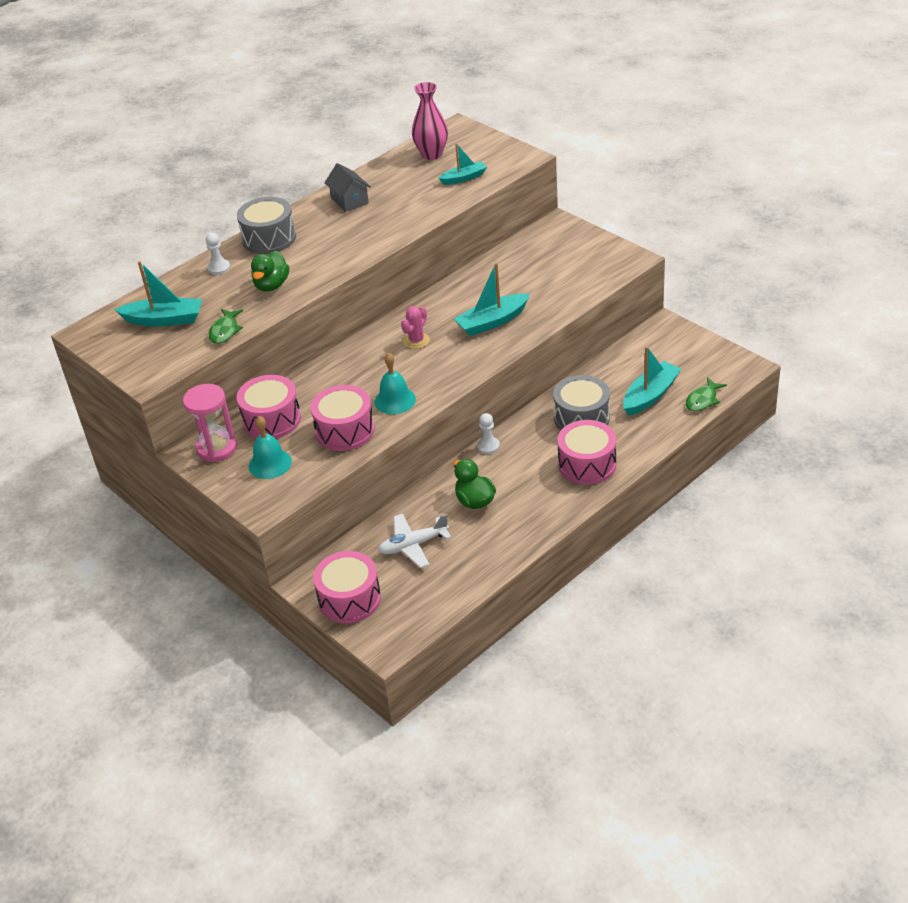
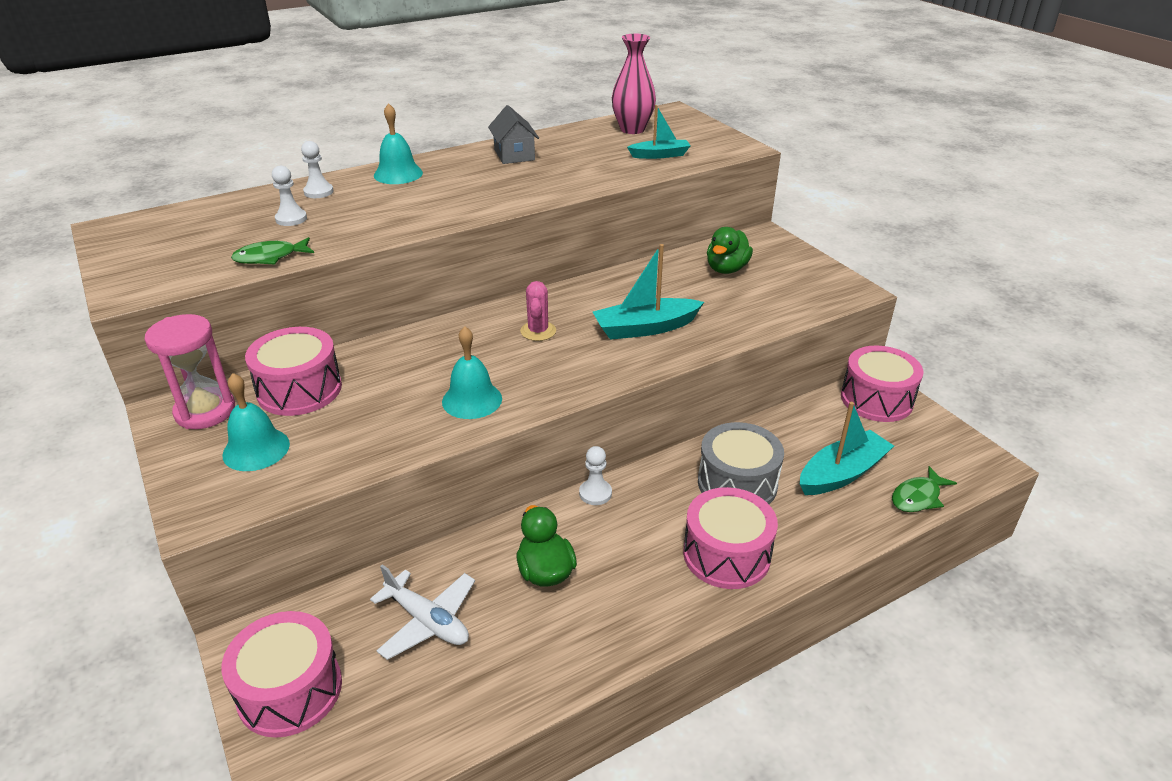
camera: 10 degrees right, 5 degrees down
turquoise boat [114,261,202,327] -> none
green fish [209,309,243,344] -> green fish turned 45 degrees clockwise [231,237,314,265]
grey drum [237,197,296,254] -> turquoise bell [374,103,423,184]
green duck [251,251,289,292] -> green duck moved to [707,227,753,274]
pink drum [310,385,375,451] -> pink drum moved to [841,346,923,422]
white plane [378,514,451,568] -> white plane turned 135 degrees counterclockwise [370,564,475,660]
pink cactus [401,306,430,349] -> pink cactus turned 45 degrees counterclockwise [520,281,556,341]
none -> white pawn [272,166,307,226]

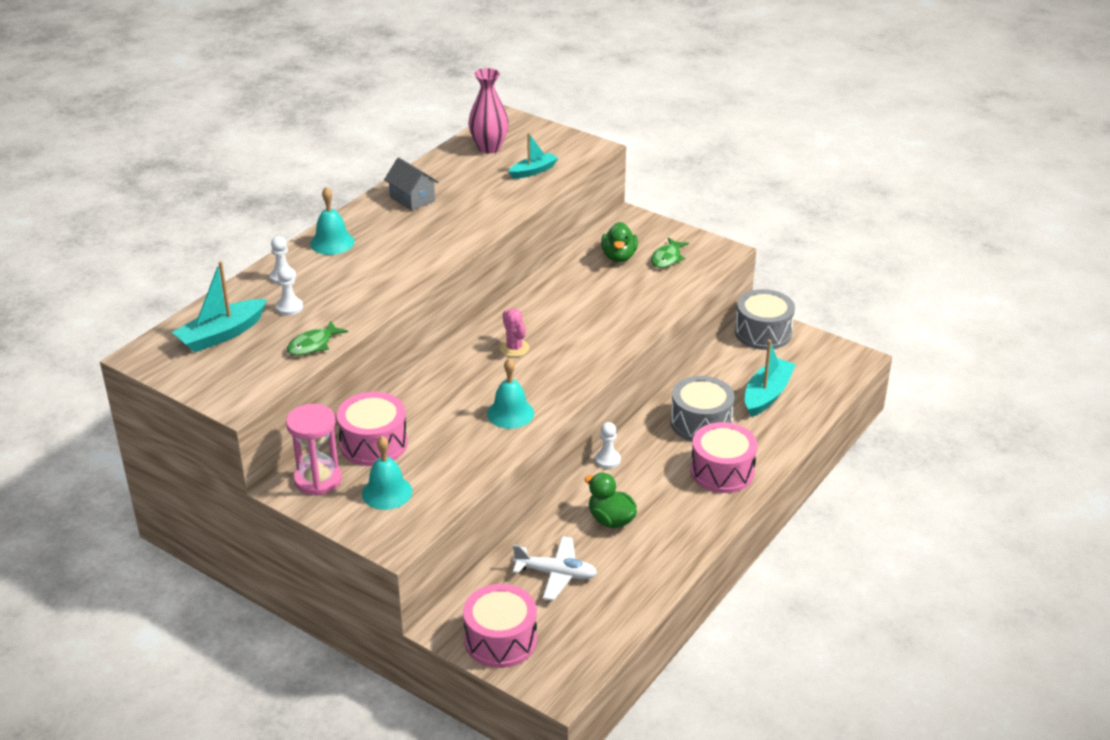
camera: 25 degrees left, 0 degrees up
turquoise boat [593,244,704,340] -> turquoise boat moved to [172,261,267,353]
pink drum [841,346,923,422] -> grey drum [735,289,795,350]
green fish [892,466,957,512] -> green fish moved to [651,237,689,268]

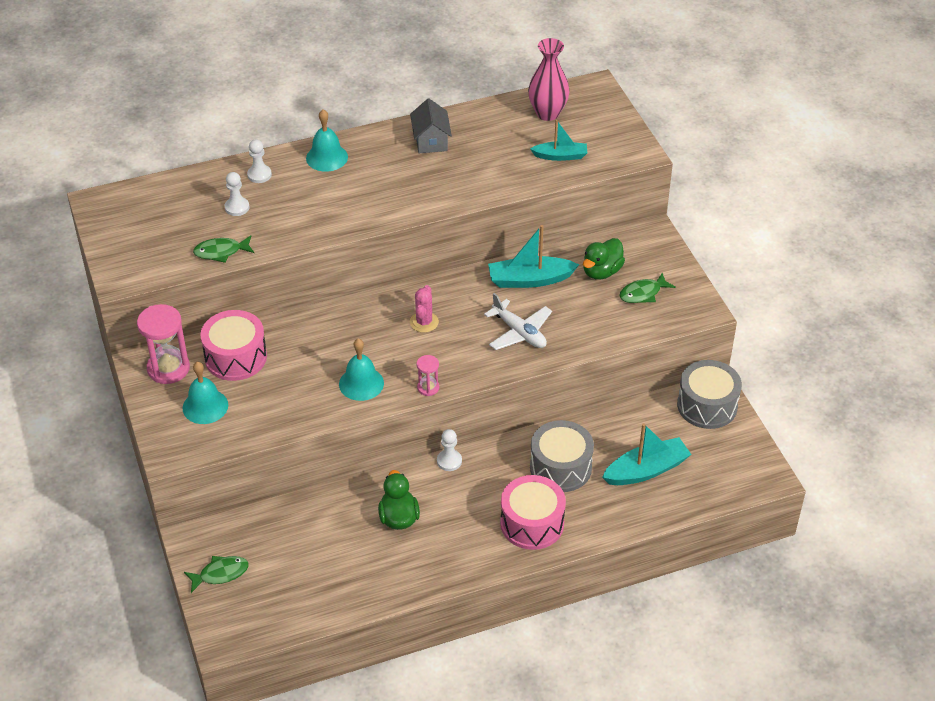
camera: 35 degrees right, 10 degrees up
turquoise boat [172,261,267,353] -> turquoise boat moved to [488,225,579,288]
pink drum [463,584,537,668] -> green fish [184,556,249,593]
white plane [513,536,597,601] -> white plane moved to [484,293,552,350]
none -> pink hourglass [416,355,439,396]

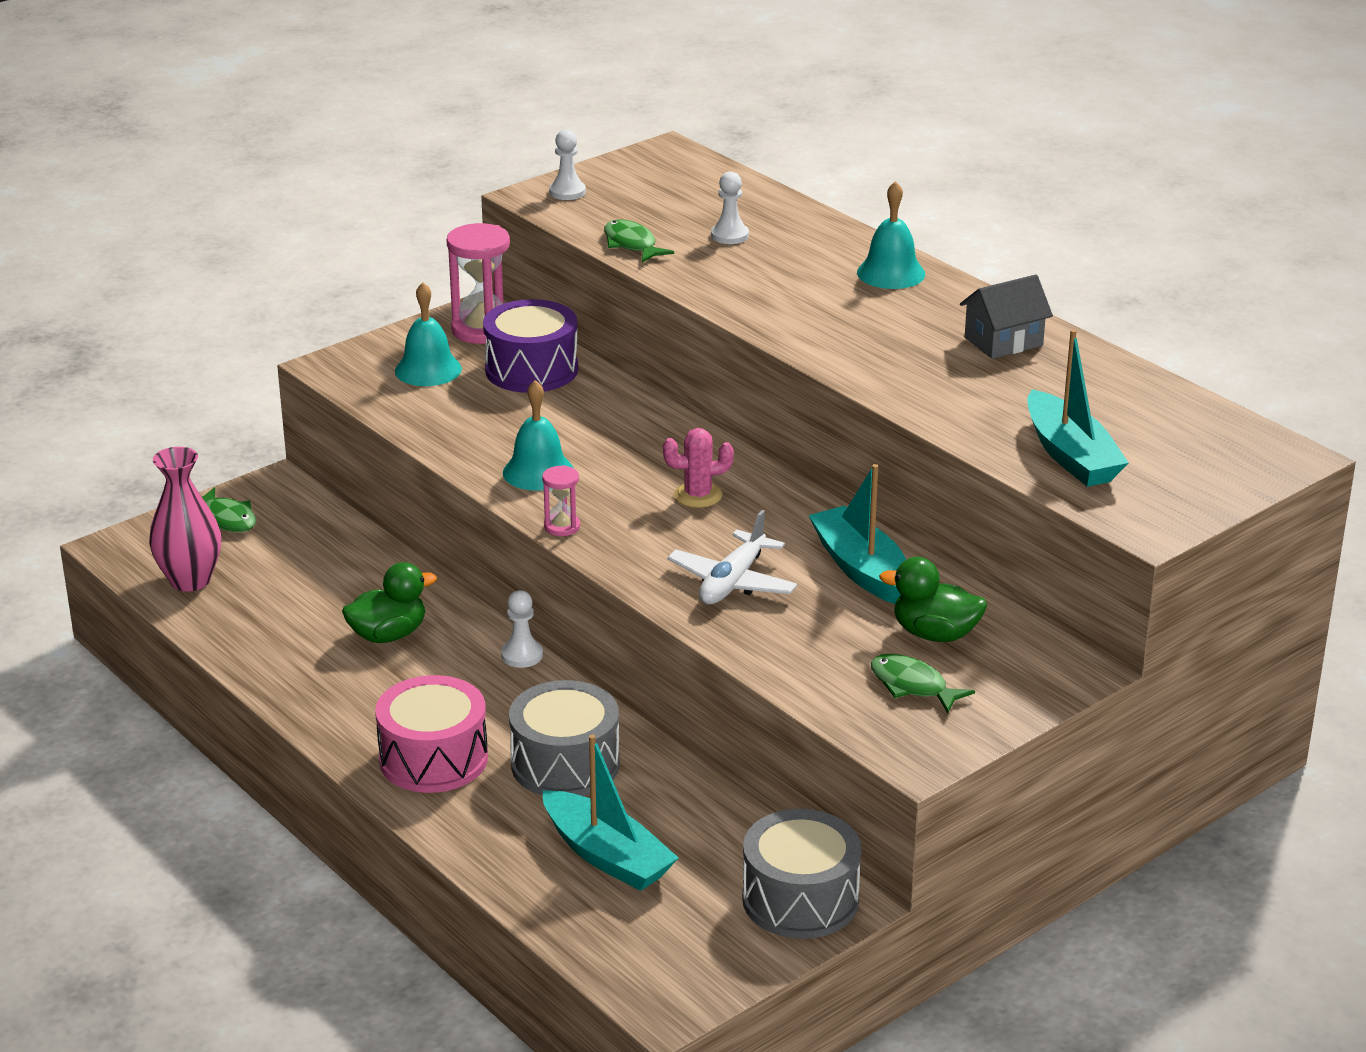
camera: 70 degrees right, 15 degrees down
pink drum [200,310,267,381] -> purple drum [483,299,578,393]
white pawn [247,139,272,183] -> white pawn moved to [549,129,586,200]
pink vase [528,38,570,121] -> pink vase moved to [149,447,221,592]
turquoise boat [530,120,587,161] -> turquoise boat [1027,329,1129,487], size x1.56

